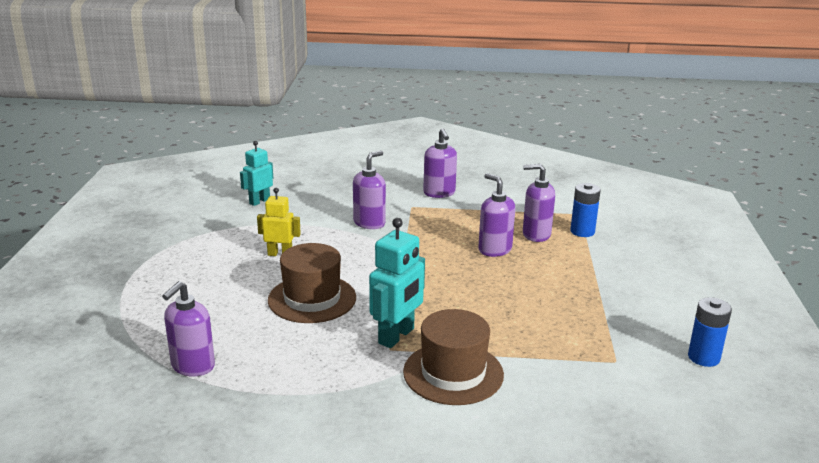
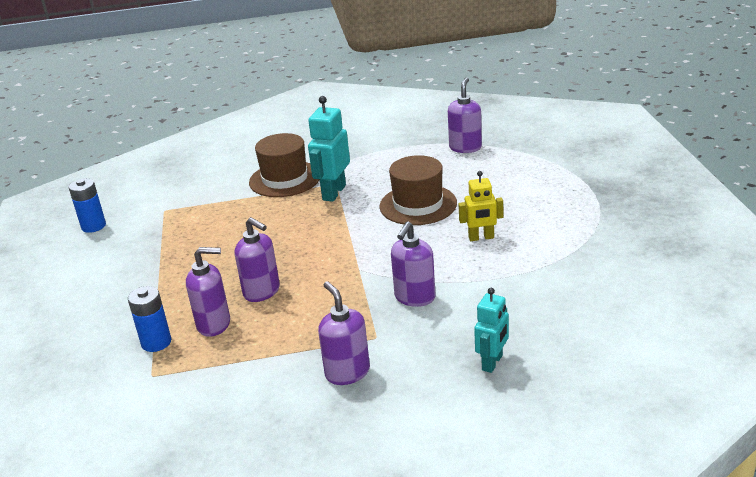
camera: 170 degrees right, 5 degrees up
turquoise robot [240,141,273,206] -> turquoise robot moved to [474,288,509,373]

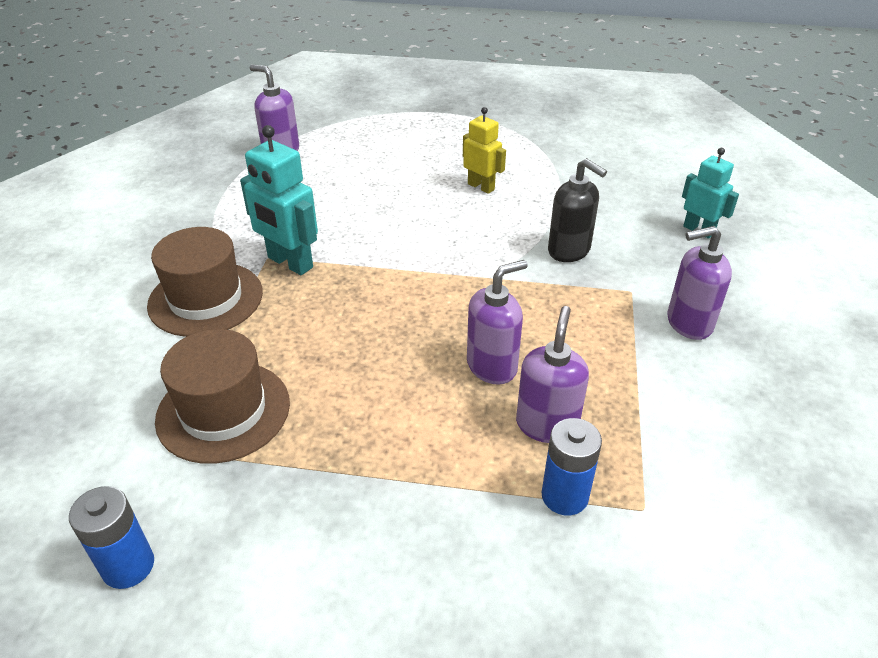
camera: 75 degrees left, 10 degrees up
brown hat [380,155,457,225] -> brown hat moved to [155,329,290,464]
purple soap dispenser [391,222,436,307] -> black soap dispenser [548,158,607,262]
yellow robot [459,171,503,241] -> yellow robot turned 60 degrees counterclockwise [463,107,506,194]

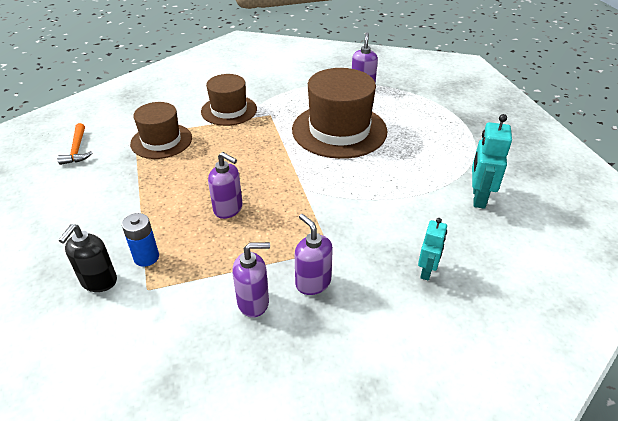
camera: 65 degrees right, 0 degrees up
blue battery [69,486,154,589] -> orange hammer [57,123,92,165]
turquoise robot [240,125,318,275] -> turquoise robot moved to [472,114,512,209]
yellow robot [463,107,506,194] -> none
purple soap dispenser [516,306,589,443] -> purple soap dispenser moved to [232,242,270,318]
black soap dispenser [548,158,607,262] -> black soap dispenser moved to [58,224,117,292]
none -> brown hat [292,68,388,159]

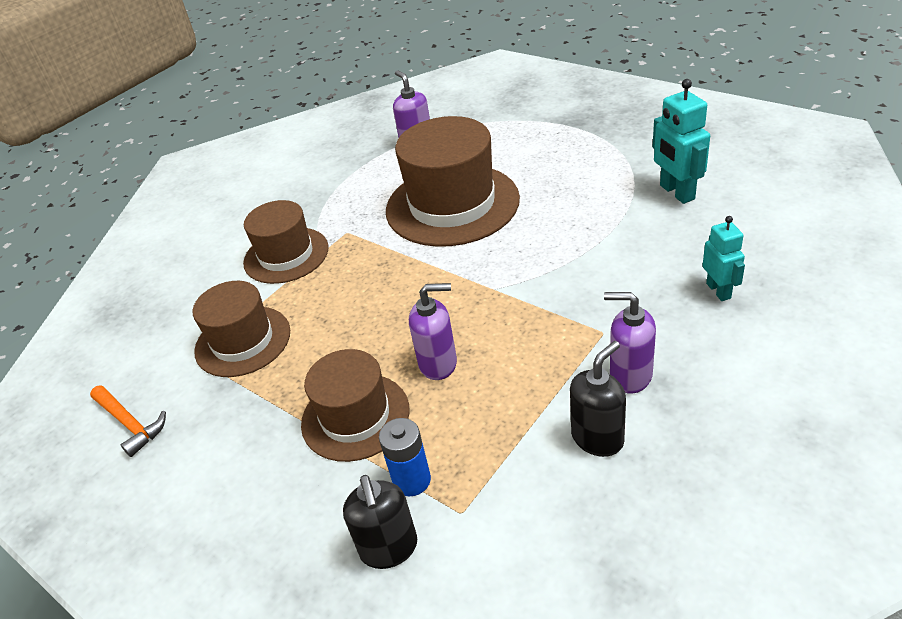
camera: 30 degrees left, 0 degrees up
purple soap dispenser [232,242,270,318] -> black soap dispenser [570,341,626,457]
none -> brown hat [301,349,410,462]

